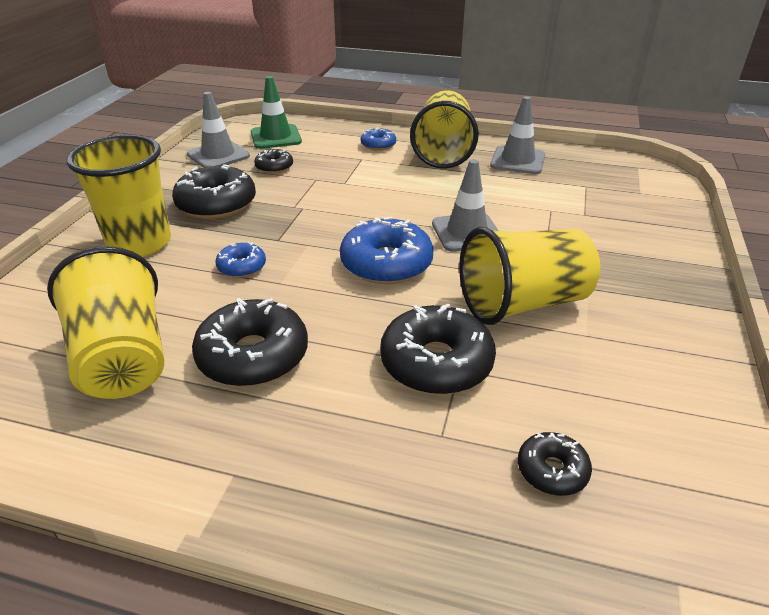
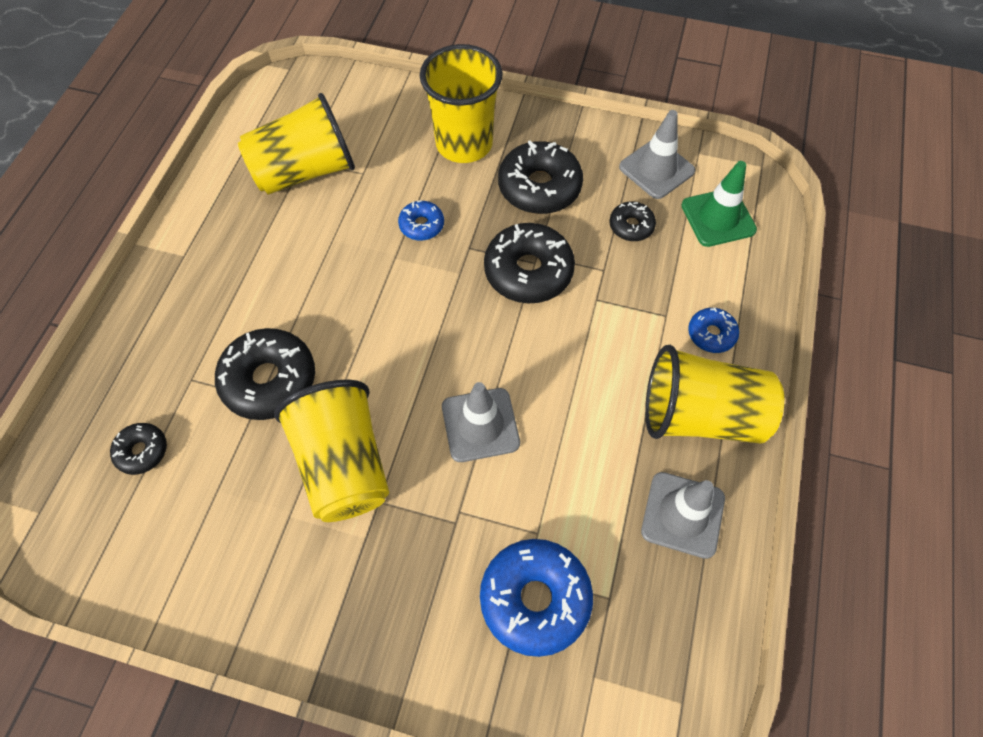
camera: 90 degrees right, 25 degrees up
black donut [192,298,308,387] -> black donut moved to [484,223,575,303]
blue donut [340,217,434,284] -> blue donut moved to [480,539,593,657]

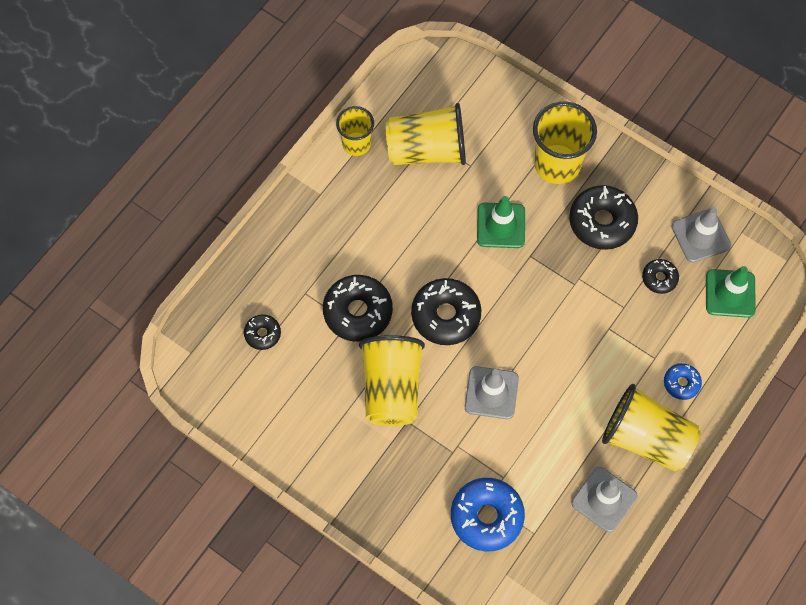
camera: 20 degrees right, 5 degrees up
blue donut [398,200,444,240] -> green traffic cone [477,196,525,248]
black donut [484,223,575,303] -> black donut moved to [411,278,481,345]
none -> yellow cup [336,106,374,156]

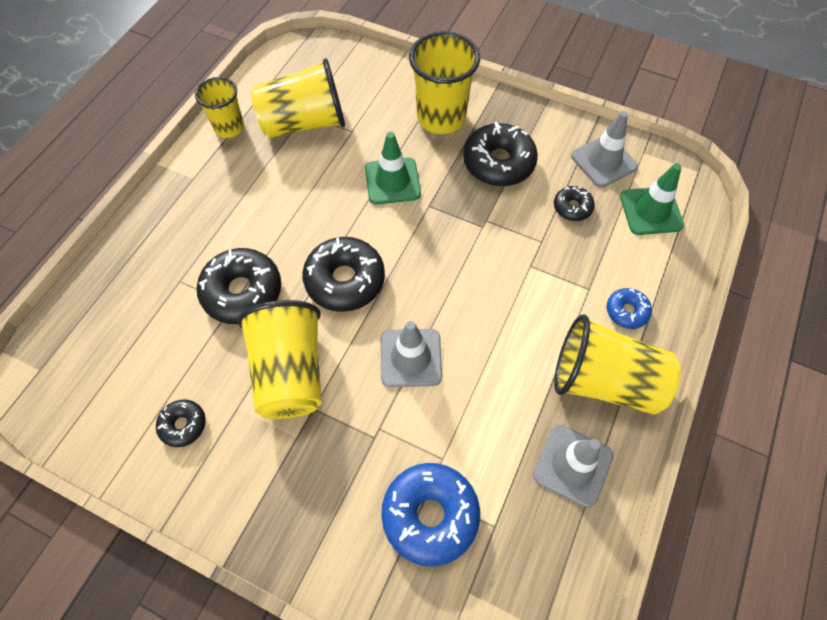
camera: 10 degrees left, 5 degrees down
black donut [244,314,281,350] -> black donut moved to [156,399,206,447]

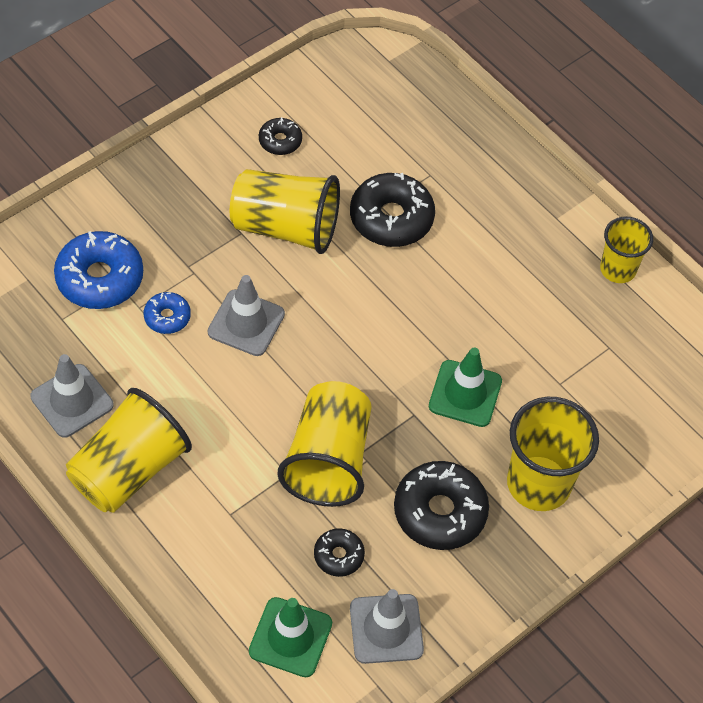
camera: 110 degrees right, 5 degrees down
yellow cup [251,58,345,138] -> yellow cup moved to [278,381,372,507]
black donut [302,237,385,312] -> none
blue donut [607,288,652,329] -> blue donut moved to [144,292,191,334]

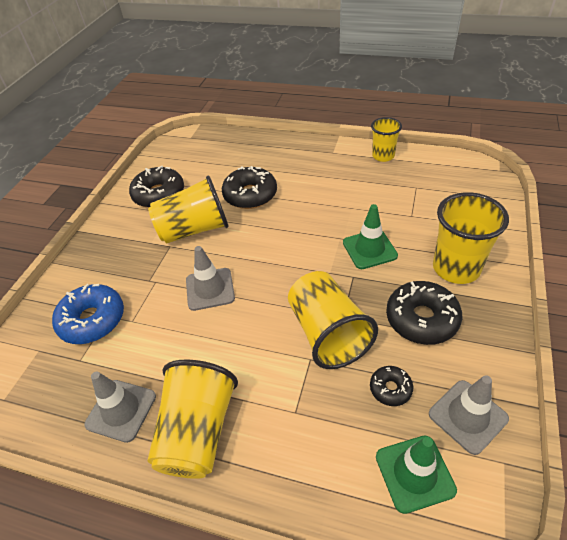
camera: 25 degrees left, 10 degrees down
blue donut [144,292,191,334] -> none
black donut [259,117,302,155] -> black donut [129,166,184,208], size x1.90

